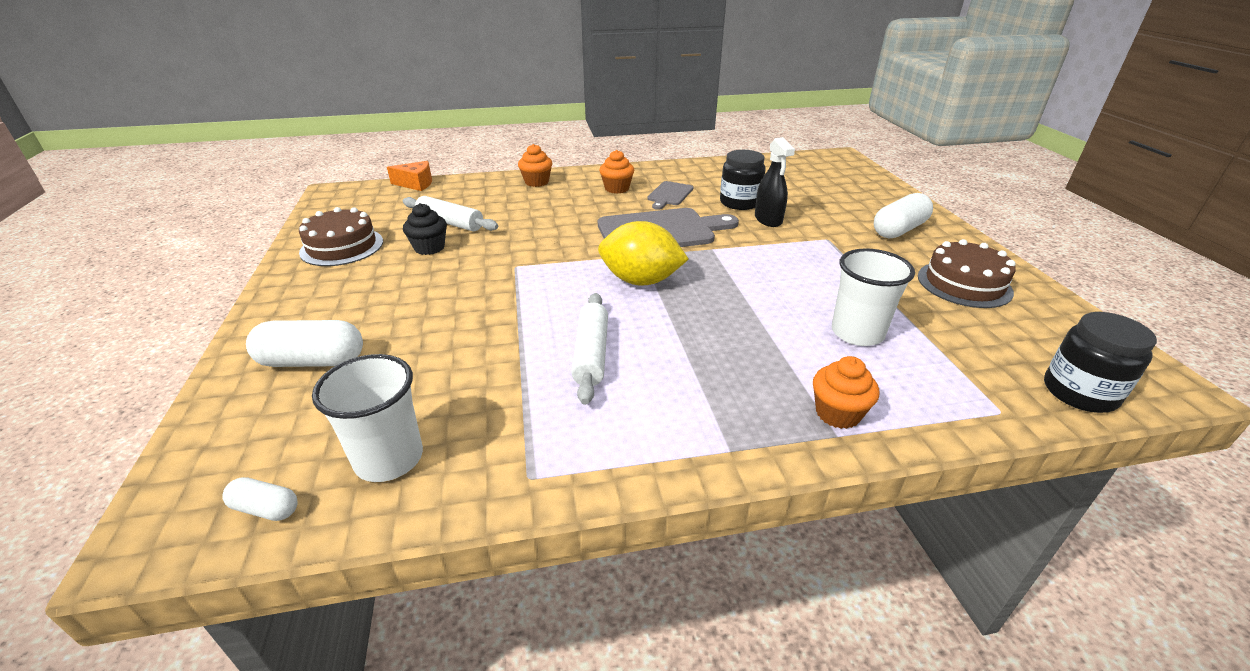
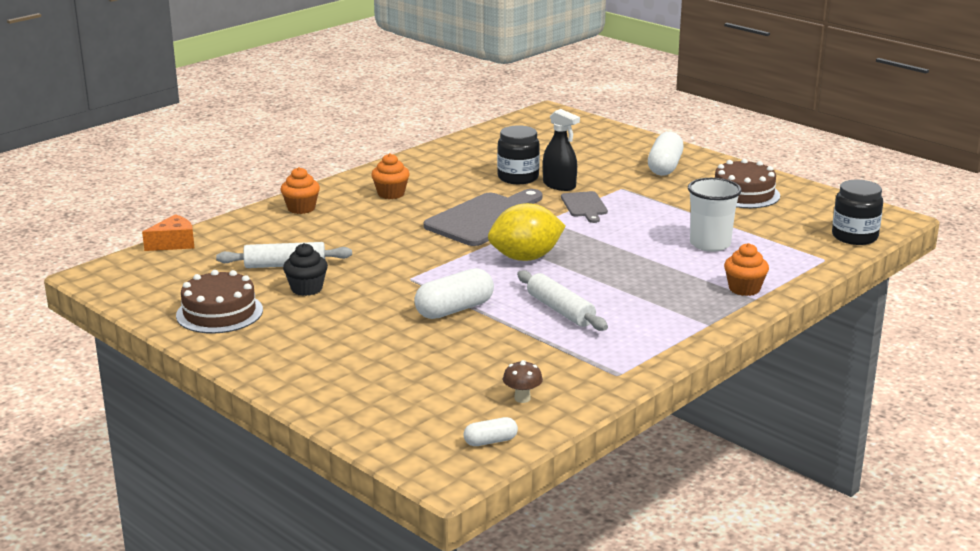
camera: 35 degrees left, 10 degrees down
white capsule [246,320,363,367] -> white capsule moved to [414,268,494,319]
white cup [312,354,423,482] -> brown mushroom [503,360,543,403]
grey cutting board [647,181,693,210] -> grey cutting board moved to [561,191,608,223]

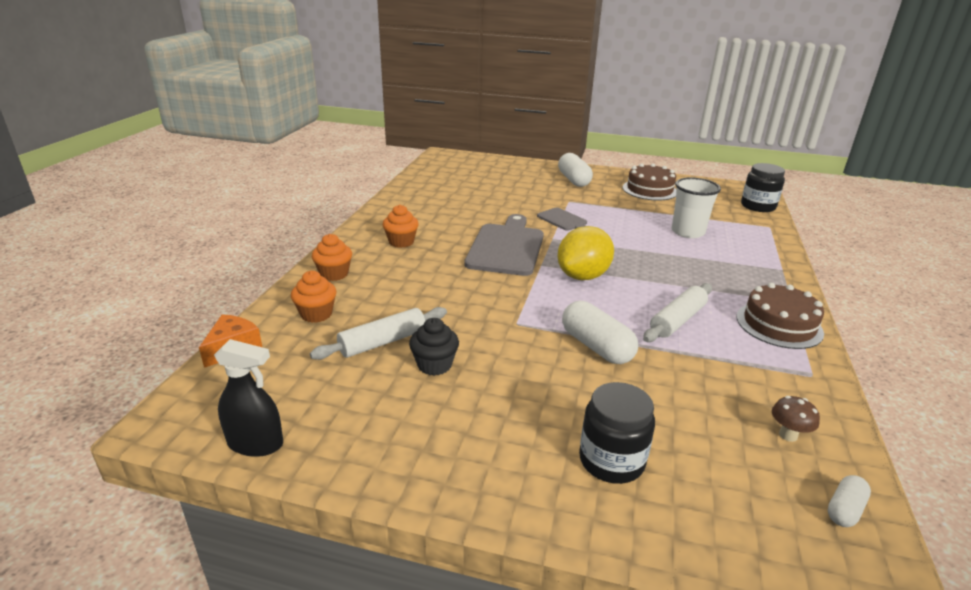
camera: 30 degrees left, 5 degrees up
brown cake [176,270,263,334] -> brown cake moved to [736,283,824,349]
white capsule [414,268,494,319] -> white capsule turned 60 degrees counterclockwise [562,301,638,364]
black jar [497,125,540,184] -> black jar moved to [579,382,655,484]
white rolling pin [517,270,608,331] -> white rolling pin turned 75 degrees counterclockwise [643,283,712,342]
black spray bottle [543,109,580,191] -> black spray bottle moved to [214,339,283,457]
orange cupcake [724,243,769,296] -> orange cupcake moved to [291,271,336,323]

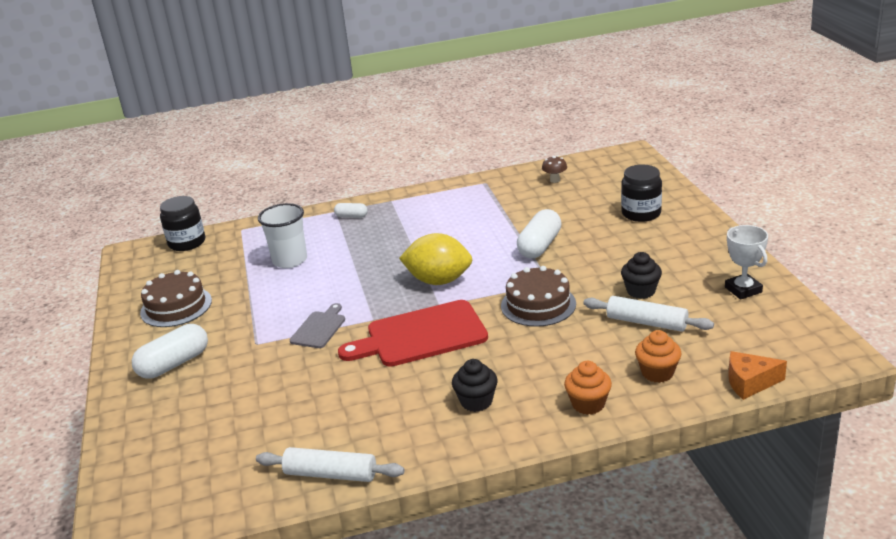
camera: 115 degrees left, 0 degrees up
black spray bottle [214,339,283,457] -> none
orange cupcake [383,205,419,248] -> black cupcake [452,359,497,412]
grey cutting board [464,214,544,276] -> red cutting board [338,300,488,367]
white rolling pin [643,283,712,342] -> white rolling pin moved to [256,447,404,482]
brown cake [736,283,824,349] -> brown cake moved to [501,266,576,327]
white capsule [828,475,871,527] -> white capsule moved to [334,203,368,218]
none -> white trophy [725,225,768,300]

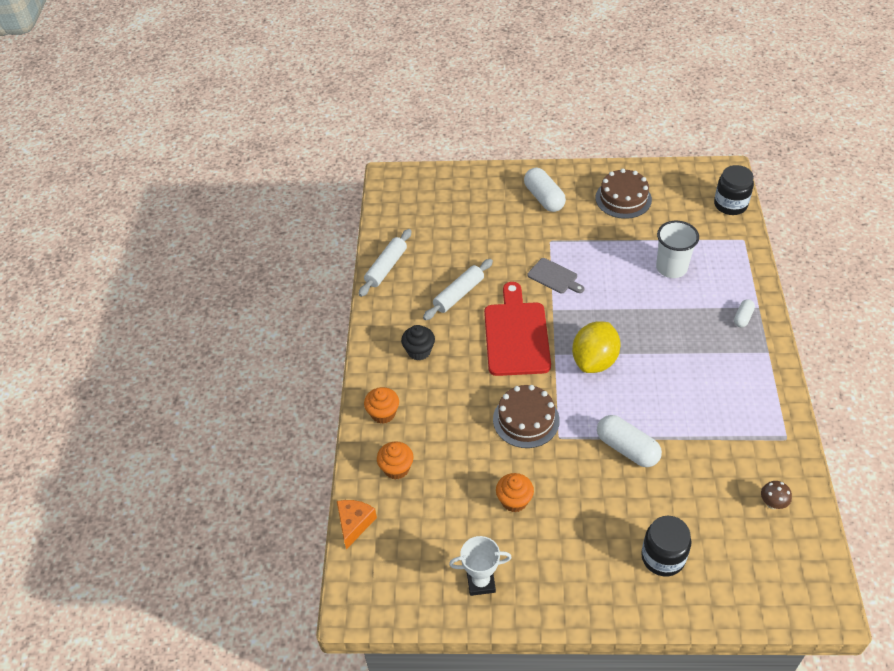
camera: 105 degrees right, 20 degrees up
white rolling pin [583,296,714,332] -> white rolling pin moved to [423,259,493,320]
black cupcake [621,252,662,299] -> orange cupcake [496,473,534,512]

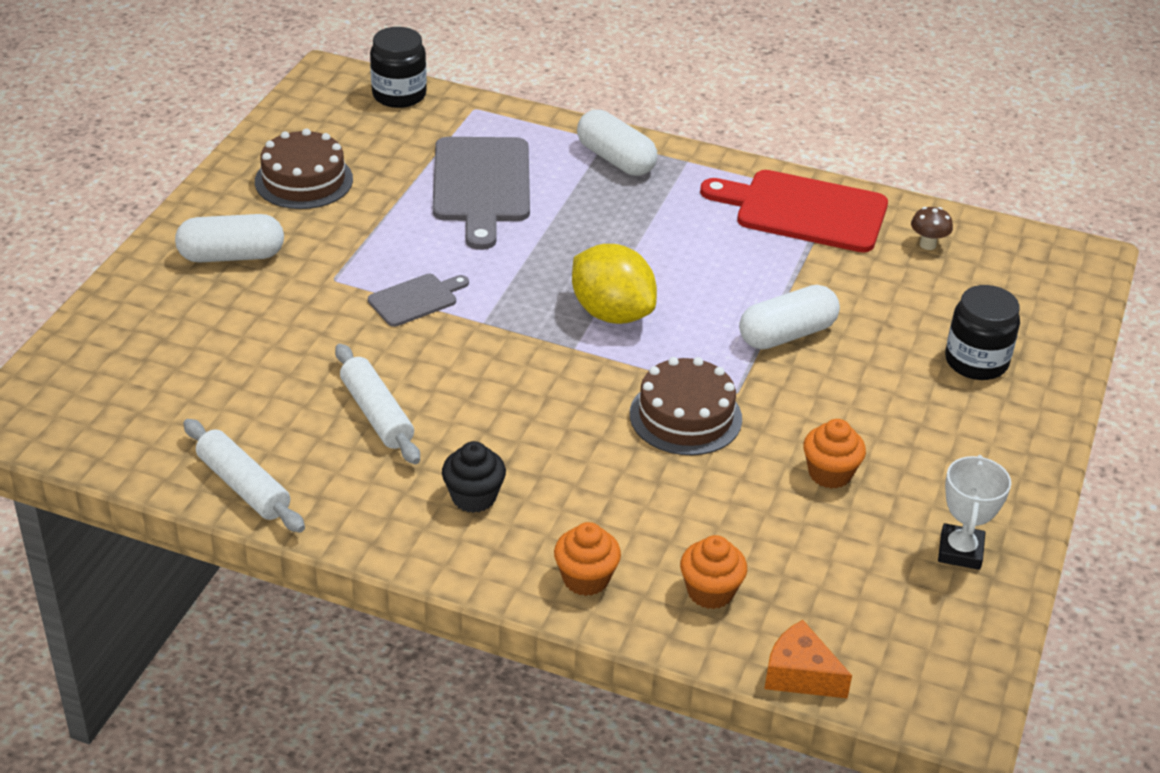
camera: 75 degrees left, 10 degrees down
red cutting board [484,282,551,376] -> red cutting board moved to [700,170,888,253]
white cup [656,221,699,278] -> grey cutting board [433,137,530,250]
white capsule [734,299,755,327] -> white capsule [577,109,657,176], size x1.87

